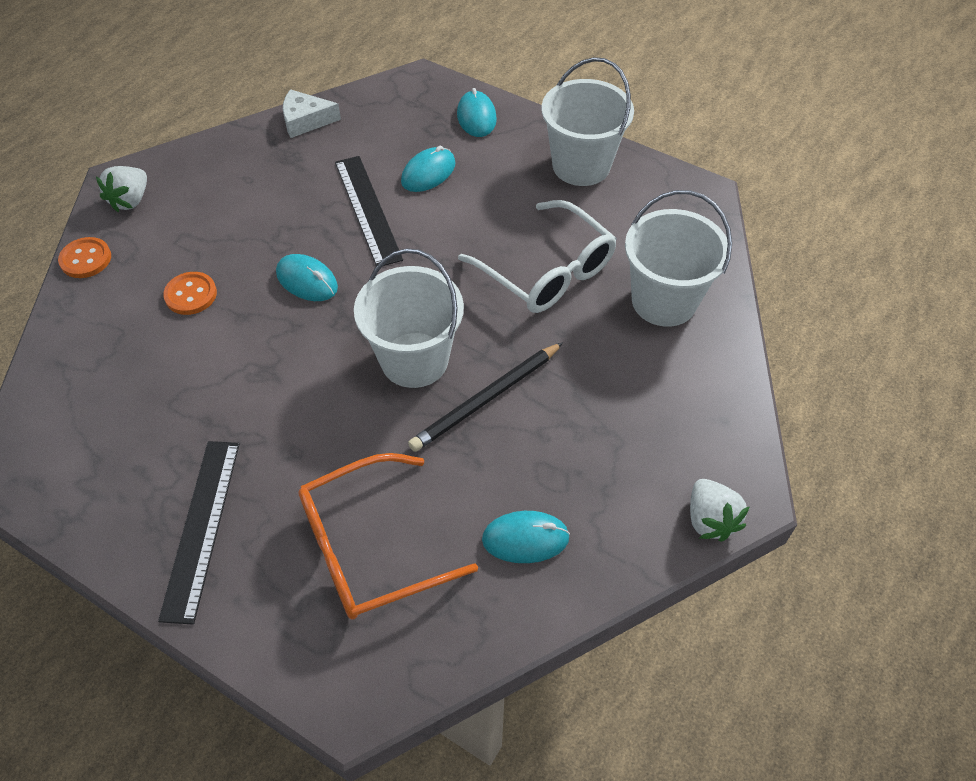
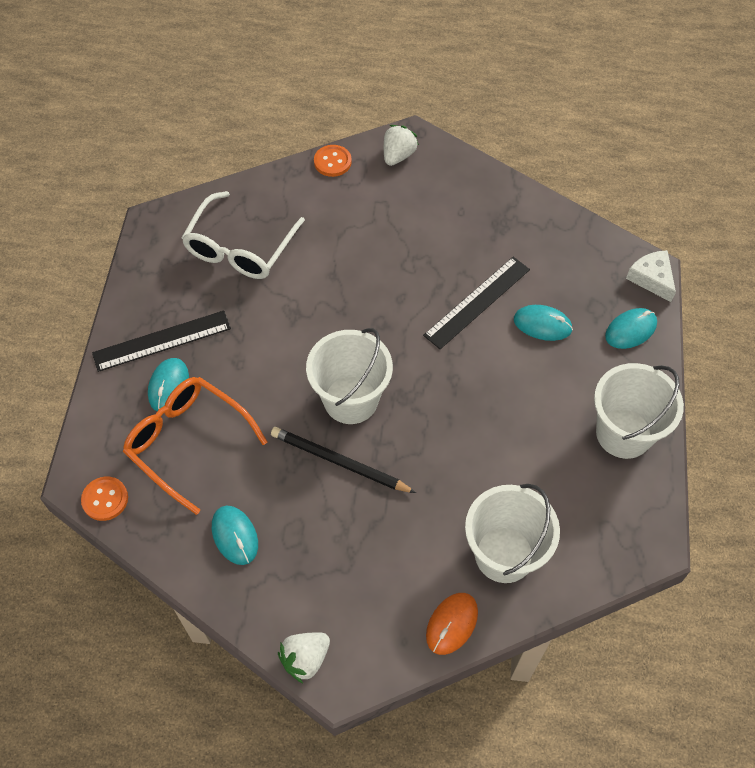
camera: 65 degrees right, 5 degrees up
white strawberry [96,166,147,212] -> white strawberry turned 120 degrees clockwise [384,125,419,166]
orange button [163,272,217,315] -> orange button moved to [81,477,128,521]
turquoise mouse [276,254,338,301] -> turquoise mouse moved to [148,358,189,411]
white cheese [283,89,341,138] -> white cheese moved to [626,250,676,302]
white glasses [458,200,617,313] -> white glasses moved to [181,191,305,279]
none -> orange mouse [426,593,478,655]

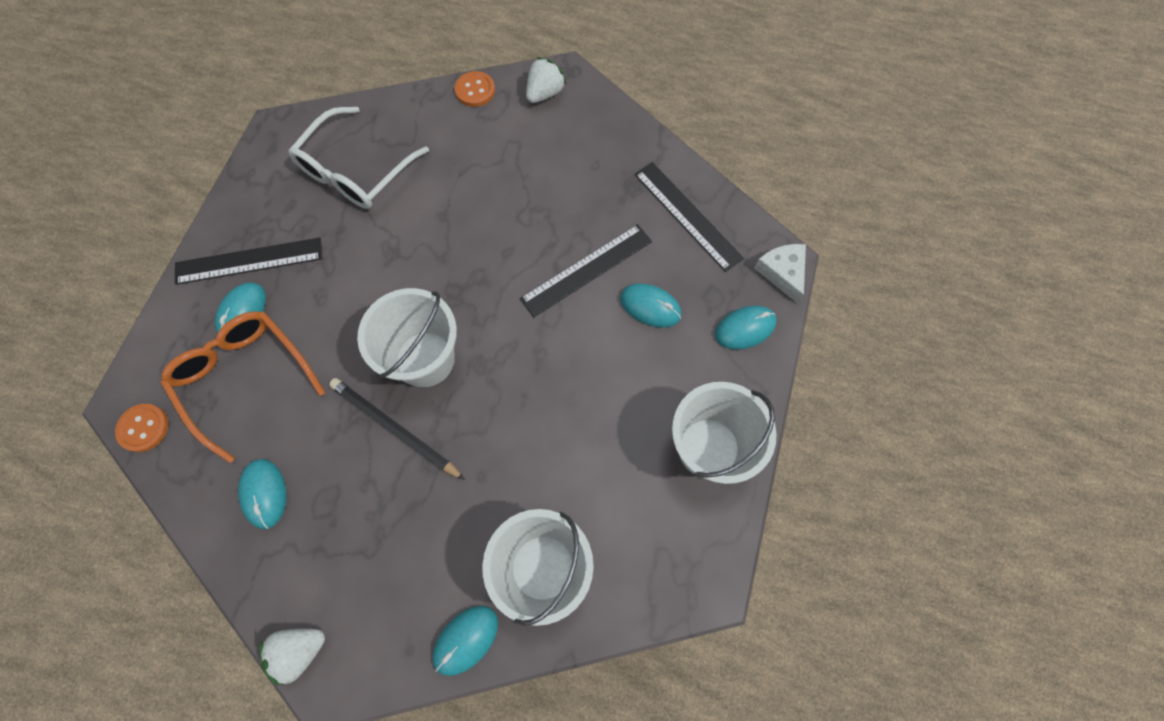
camera: 10 degrees right, 10 degrees up
orange mouse [426,593,478,655] -> turquoise mouse [432,606,498,676]
none -> black ruler [635,162,744,272]

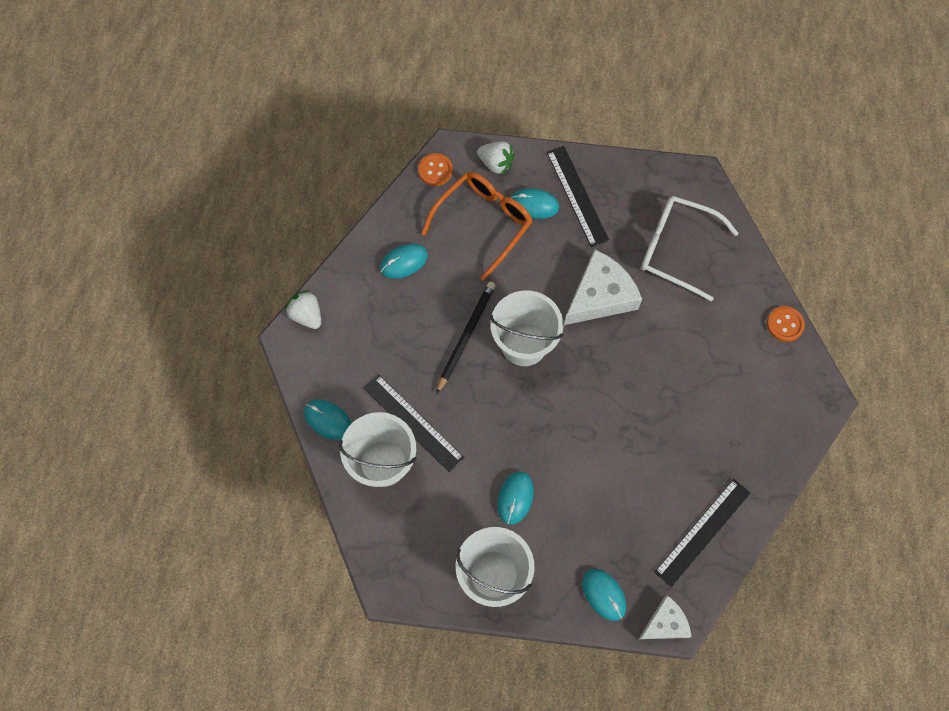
camera: 80 degrees right, 0 degrees up
black ruler [520,224,652,317] -> black ruler moved to [364,375,464,472]
white strawberry [526,57,567,103] -> white strawberry moved to [477,141,515,175]
turquoise mouse [620,284,682,328] -> turquoise mouse moved to [497,471,534,525]
none -> white cheese [564,249,642,325]

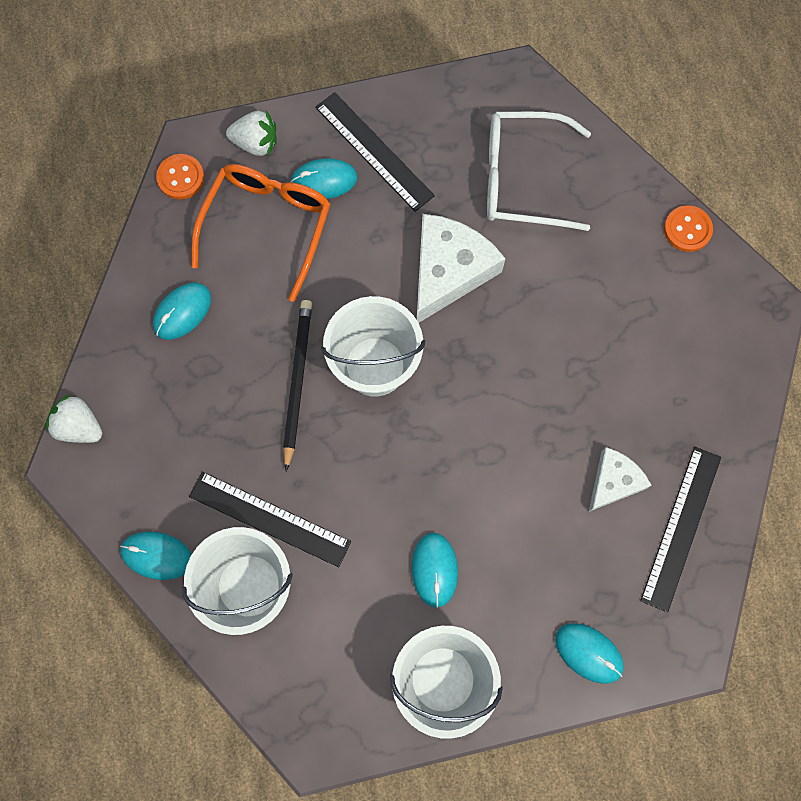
camera: 20 degrees left, 5 degrees up
white cheese [639,595,692,639] -> white cheese moved to [589,447,651,512]

